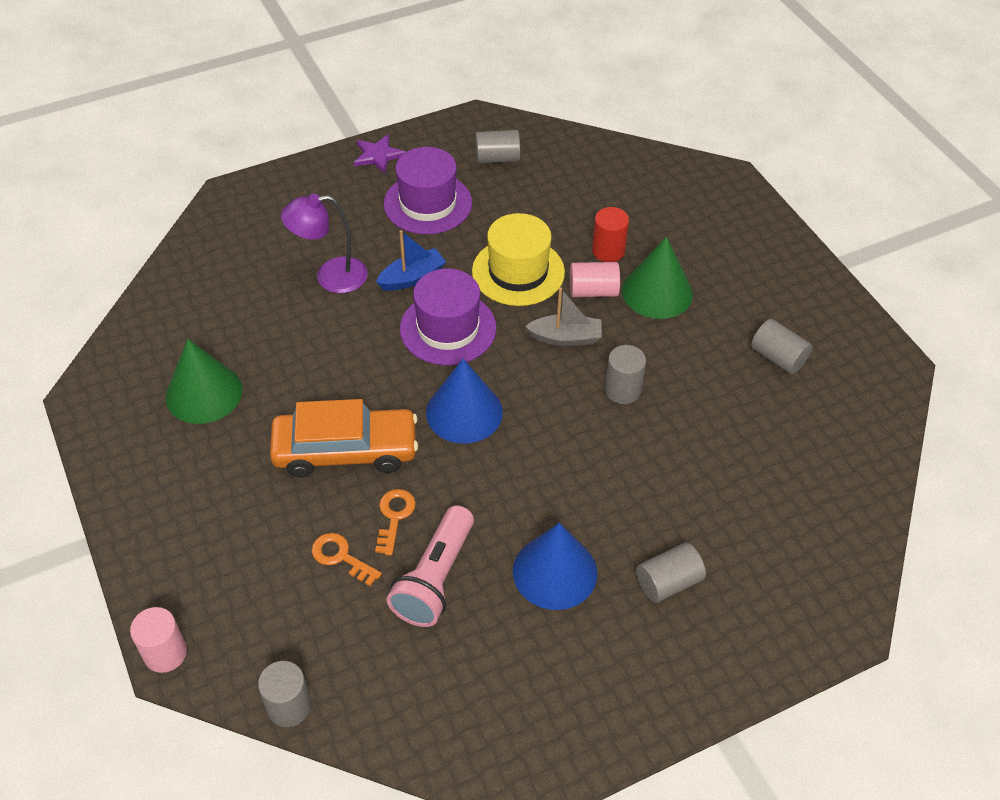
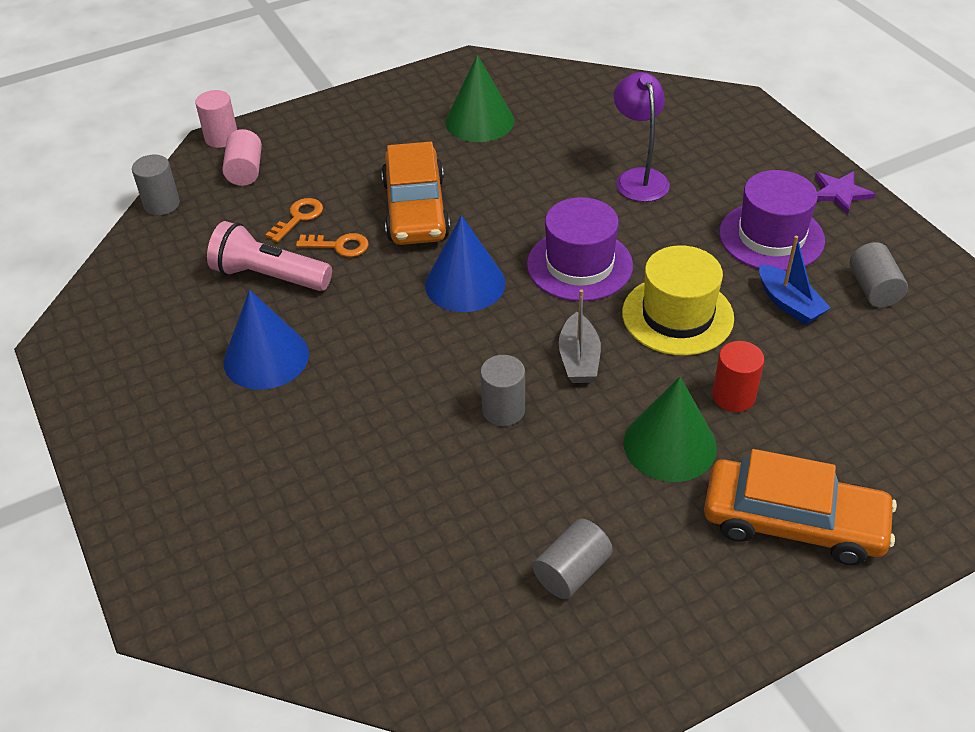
camera: 90 degrees right, 5 degrees down
blue boat [376,230,446,291] -> blue boat moved to [759,236,831,325]
pink cylinder [570,262,620,297] -> pink cylinder moved to [222,129,262,186]
grey cylinder [636,543,706,603] -> none
none -> orange car [704,449,897,565]

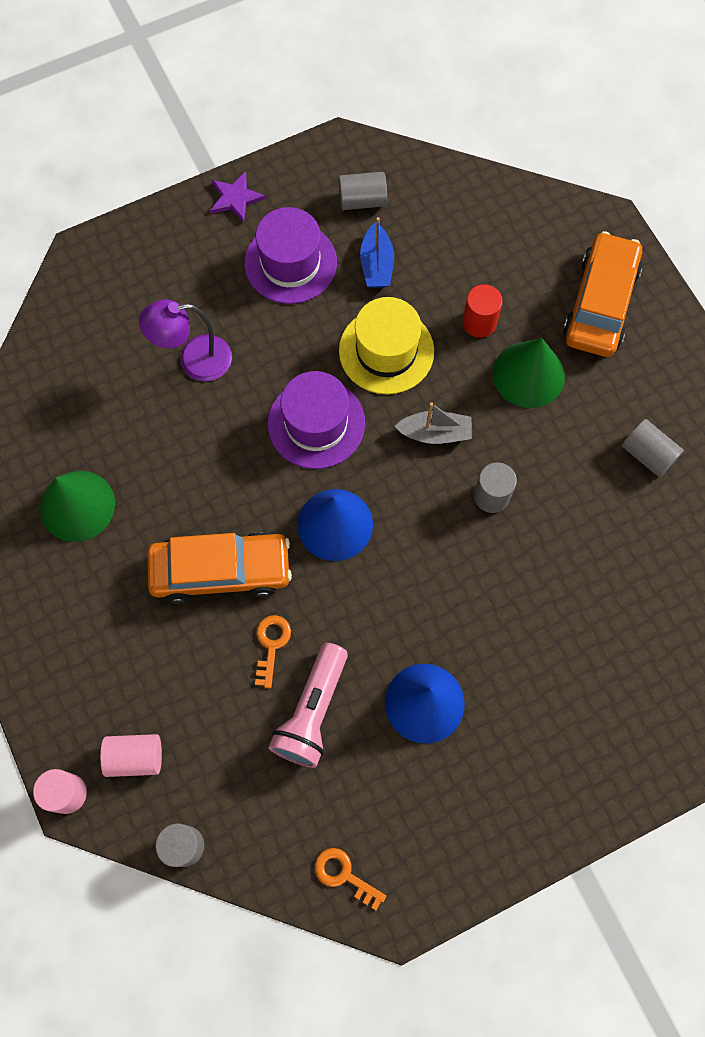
camera: 90 degrees left, 25 degrees up
orange key [266,198,323,242] -> orange key moved to [315,848,386,910]
blue boat [759,236,831,325] -> blue boat turned 120 degrees clockwise [360,217,394,288]

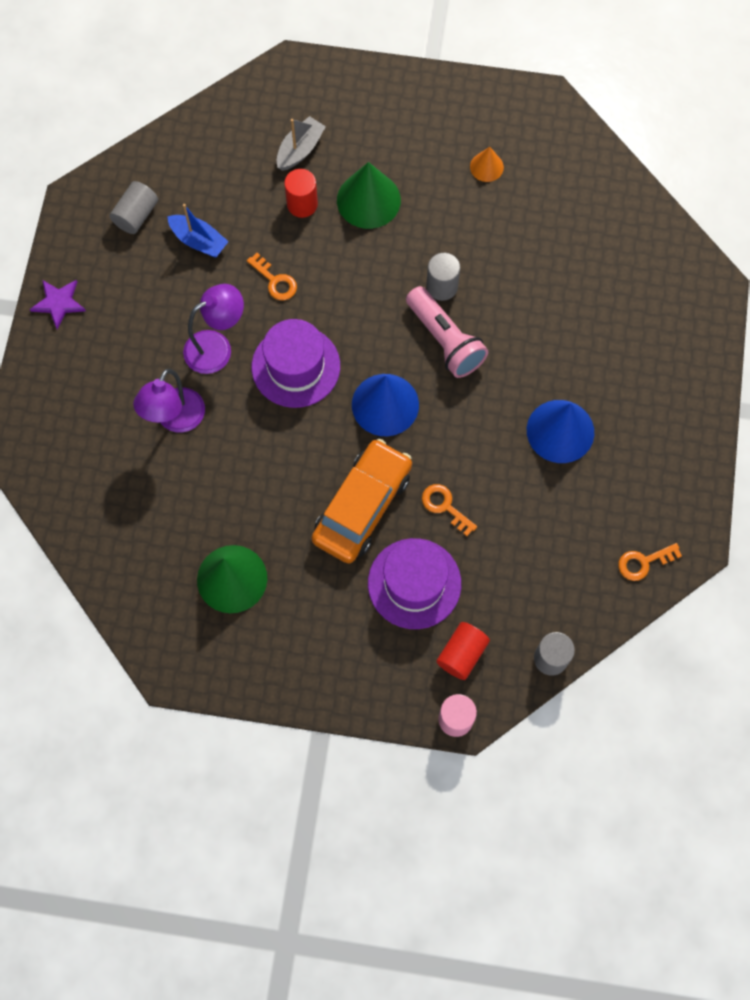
camera: 55 degrees left, 0 degrees up
pink cylinder [100,734,162,777] -> red cylinder [436,622,490,680]
purple hat [244,207,337,304] -> purple hat moved to [368,538,461,629]
pink flashlight [269,643,348,768] -> pink flashlight moved to [406,286,488,378]
yellow hat [339,297,434,394] -> orange key [247,253,297,300]
grey boat [394,402,472,444] -> grey boat moved to [277,116,326,171]
orange car [563,231,643,357] -> none
grey cylinder [622,419,684,477] -> orange cone [470,147,504,182]
none -> purple lamp [183,284,244,374]

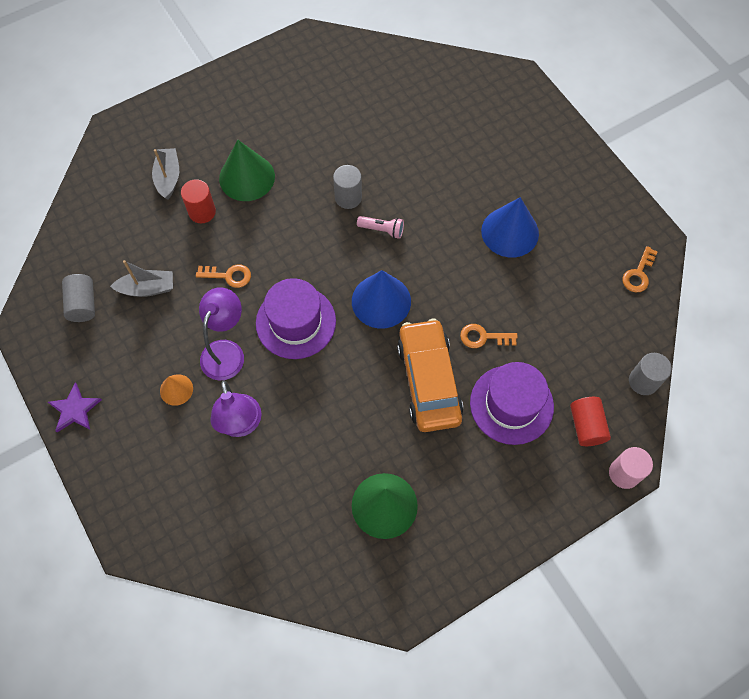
camera: 40 degrees left, 5 degrees down
blue boat [167,204,229,258] -> grey boat [110,260,173,297]
pink flashlight [406,286,488,378] -> pink flashlight [357,216,404,239], size x0.53
orange cone [470,147,504,182] -> orange cone moved to [160,374,193,406]

